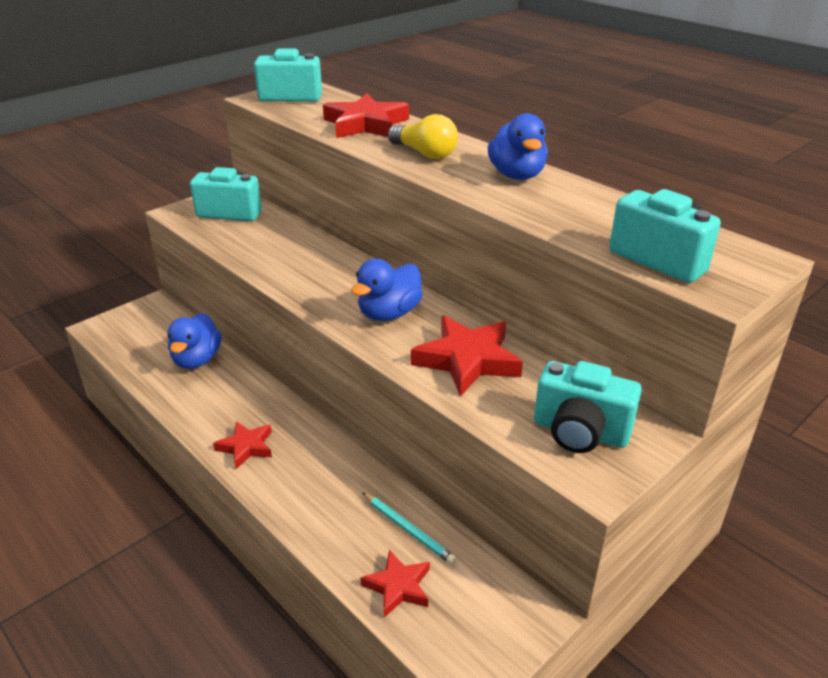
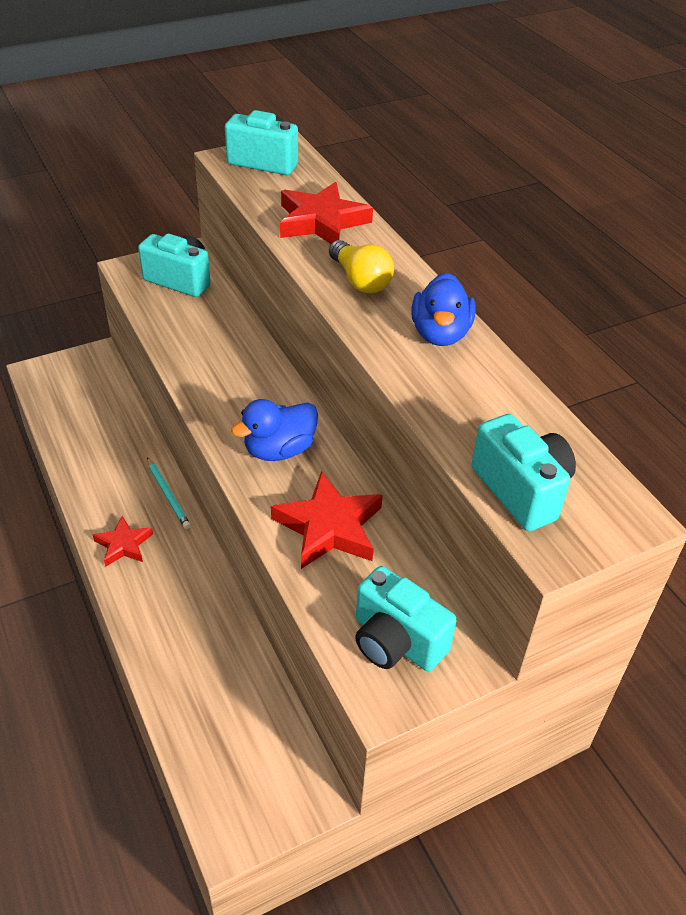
camera: 15 degrees right, 10 degrees up
blue duck [167,313,222,369] -> none
red star [361,550,430,618] -> none
turquoise pencil [362,492,456,564] -> turquoise pencil moved to [147,458,191,529]

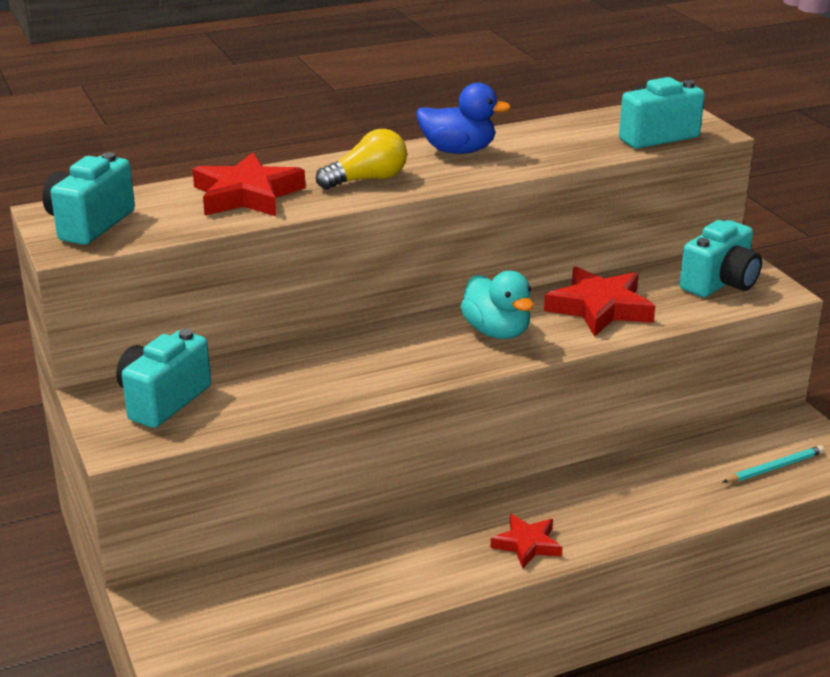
camera: 85 degrees left, 15 degrees down
turquoise pencil [147,458,191,529] -> turquoise pencil moved to [723,445,824,483]
blue duck [231,399,318,461] -> turquoise duck [460,271,534,339]

